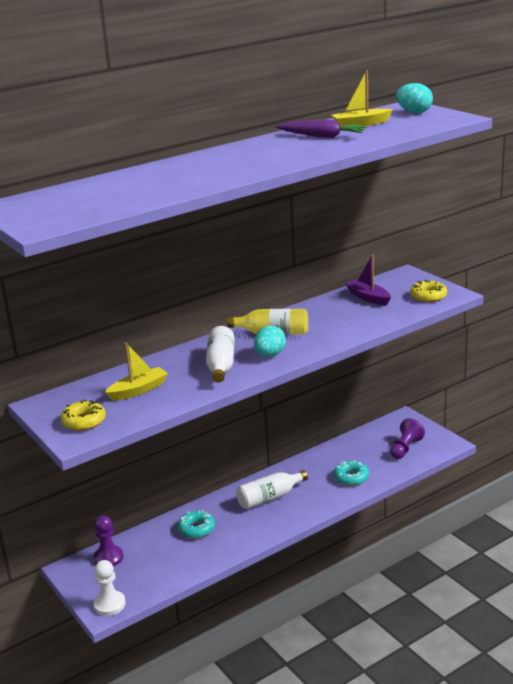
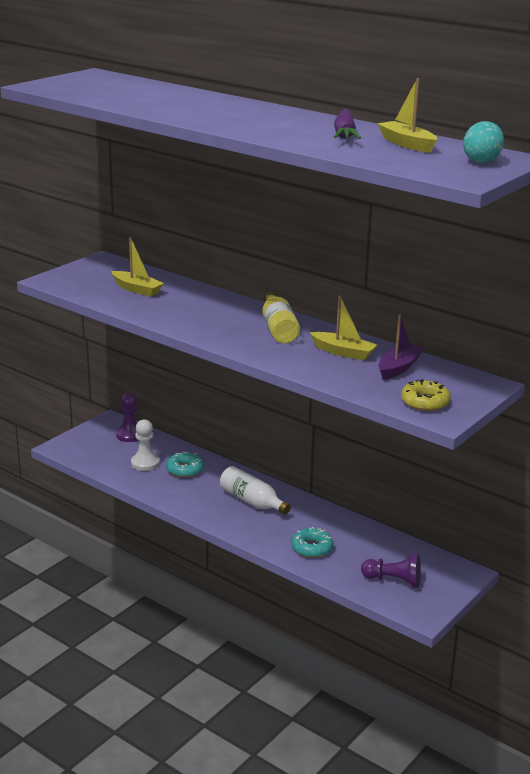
camera: 70 degrees right, 0 degrees up
yellow donut [60,400,106,431] -> none
white pawn [93,560,126,616] -> white pawn moved to [131,419,160,471]
white bottle [206,326,235,383] -> none
turquoise egg [254,326,286,357] -> none
none -> yellow boat [310,296,377,361]

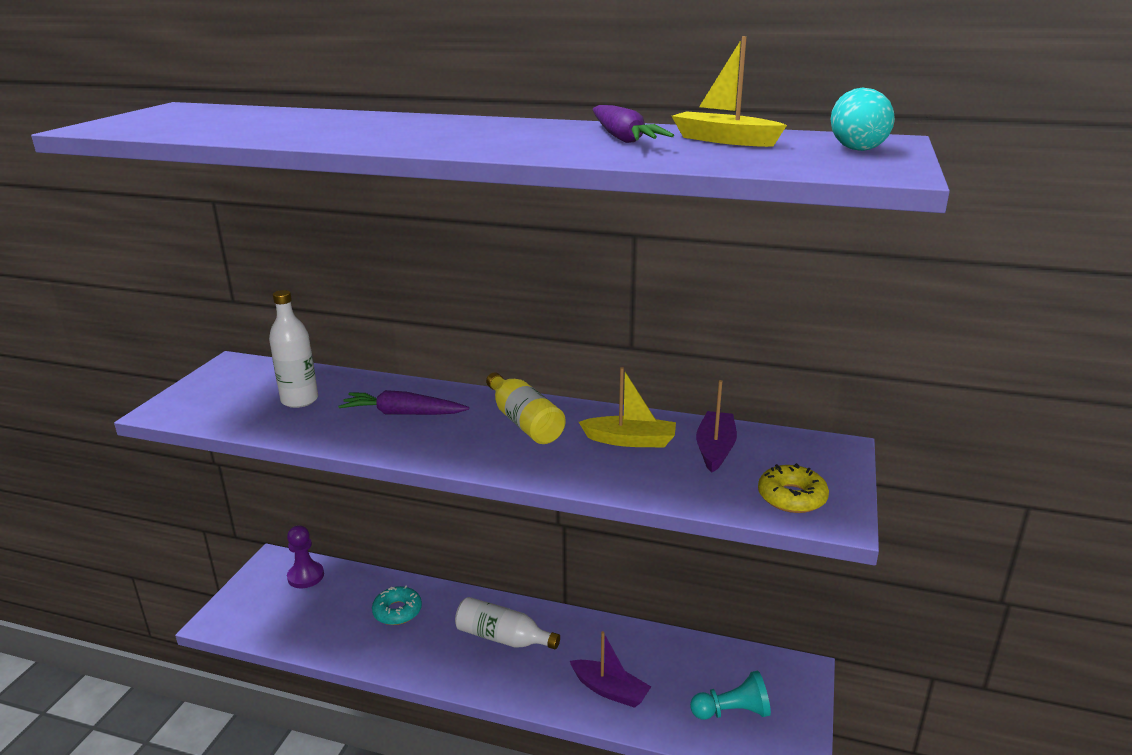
camera: 20 degrees left, 0 degrees up
yellow boat [111,238,164,297] -> white bottle [269,290,318,408]
white pawn [131,419,160,471] -> none
turquoise donut [291,527,334,558] -> purple boat [570,631,651,708]
purple pawn [361,553,421,588] -> turquoise pawn [690,671,771,720]
none -> purple carrot [338,390,469,415]

